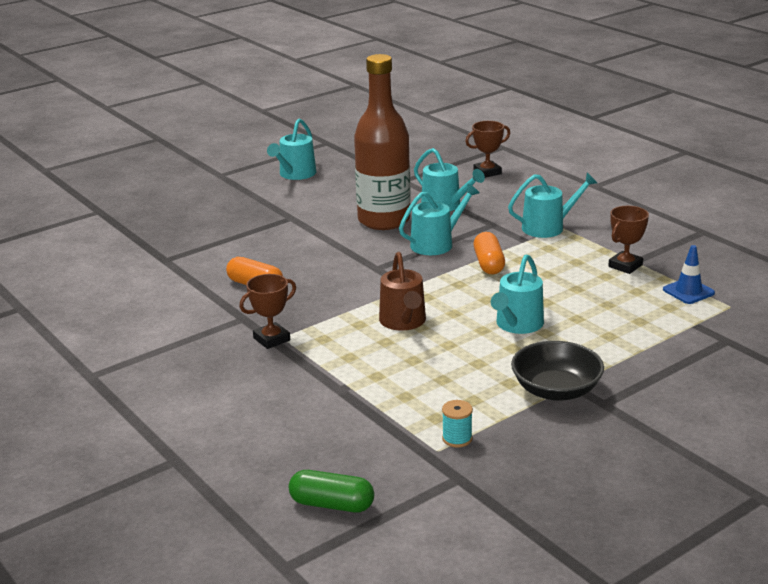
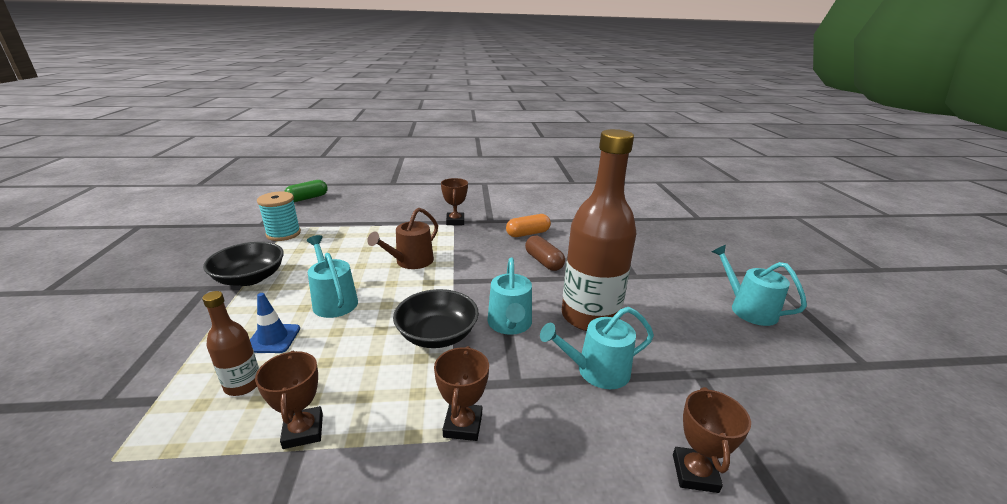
camera: 120 degrees right, 0 degrees up
brown watering can [379,252,426,331] -> brown watering can turned 75 degrees counterclockwise [367,207,438,269]
turquoise spool [442,400,473,448] -> turquoise spool [257,192,301,241], size x1.75
orange capsule [474,232,505,274] -> black bowl [393,289,479,348]
turquoise watering can [508,173,597,238] -> brown trophy [434,346,489,441]
blue traffic cone [663,245,715,304] -> blue traffic cone moved to [250,293,300,353]
none -> brown bottle [202,291,259,396]
none -> brown capsule [525,236,565,271]

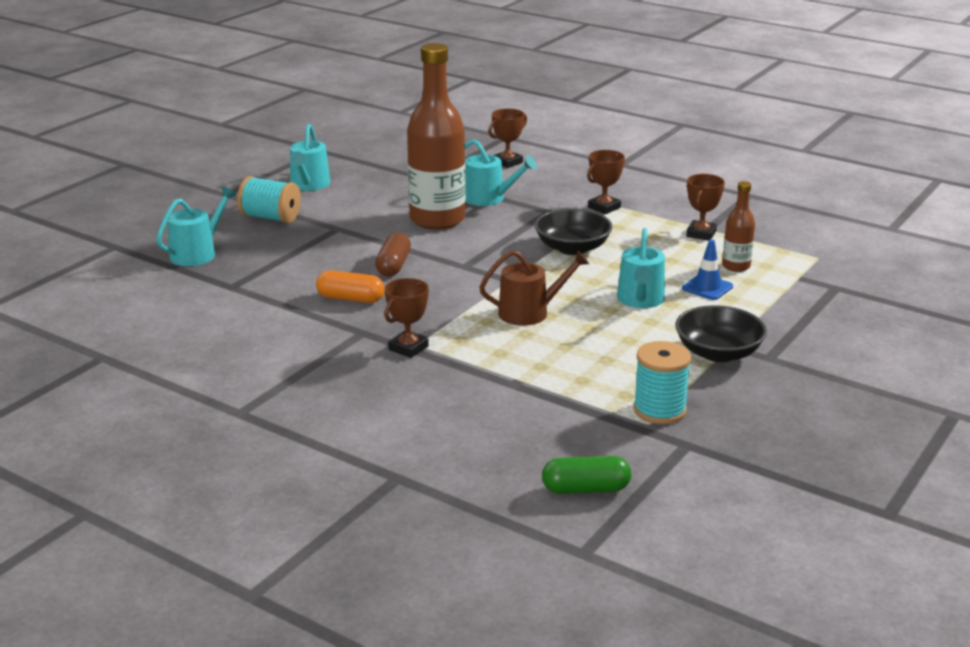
camera: 140 degrees left, 0 degrees up
turquoise watering can [488,258,532,335] -> turquoise watering can moved to [157,186,236,266]
none -> turquoise spool [237,176,301,223]

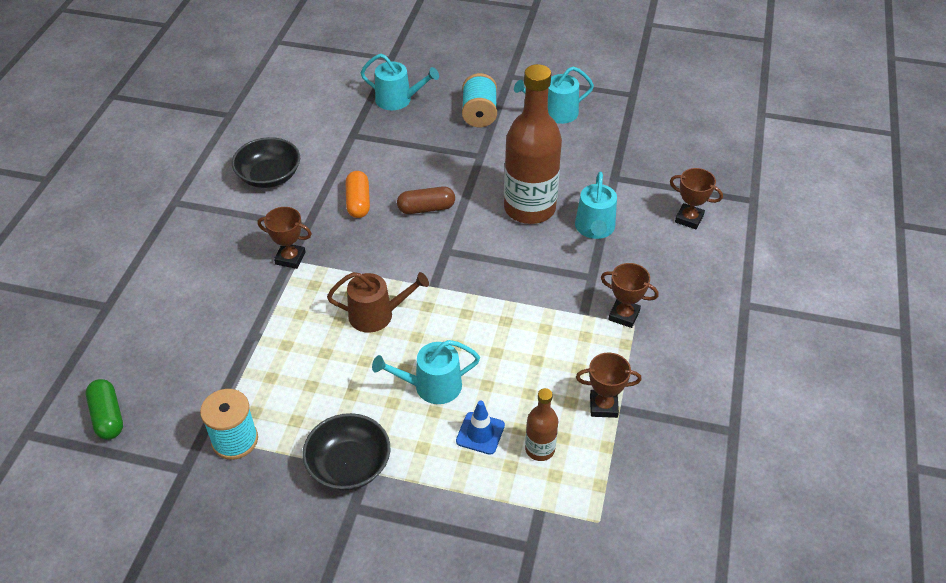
camera: 70 degrees right, 20 degrees up
brown watering can [479,250,589,326] -> brown watering can turned 60 degrees counterclockwise [327,272,429,333]
black bowl [534,209,613,255] -> black bowl moved to [232,137,300,188]

